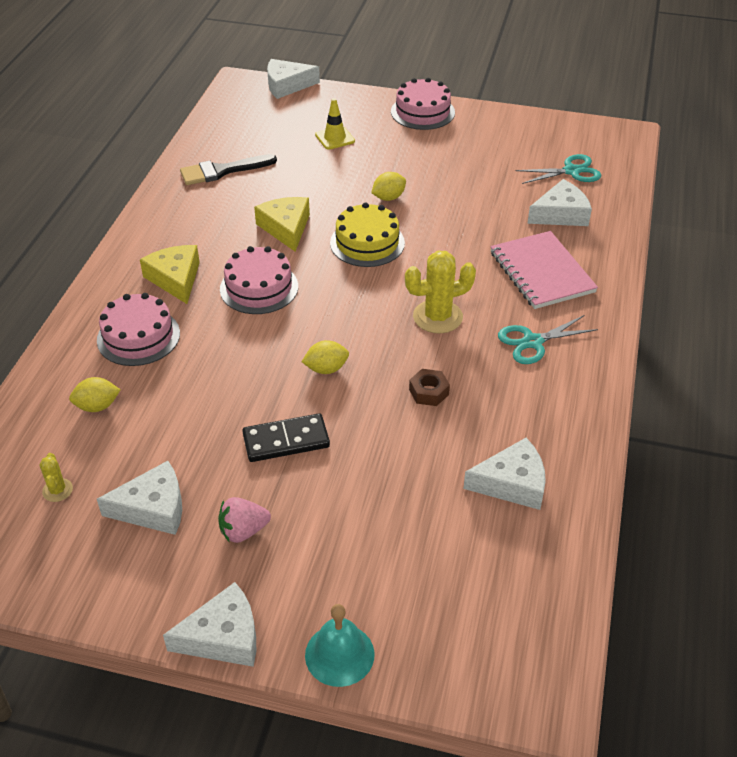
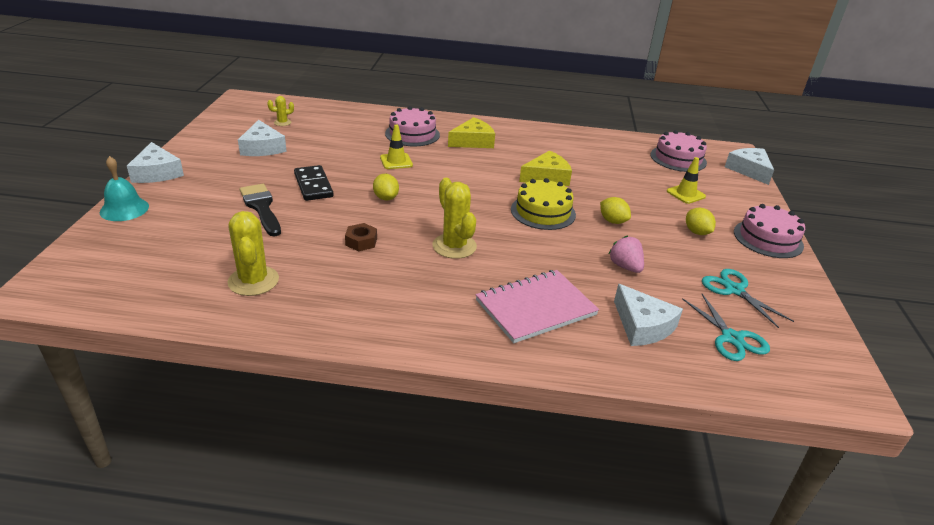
camera: 80 degrees right, 10 degrees down
yellow lemon [69,377,121,412] -> yellow lemon moved to [686,208,716,235]
black brush [180,154,277,185] -> black brush moved to [240,184,281,237]
pink strawberry [218,497,271,543] -> pink strawberry moved to [609,236,644,273]
pink cake [220,246,298,314] -> pink cake moved to [650,130,707,172]
white cheese [463,438,546,510] -> yellow cactus [227,211,279,296]
turquoise scissors [498,315,598,364] -> turquoise scissors moved to [702,269,794,328]
none -> yellow traffic cone [380,125,413,169]

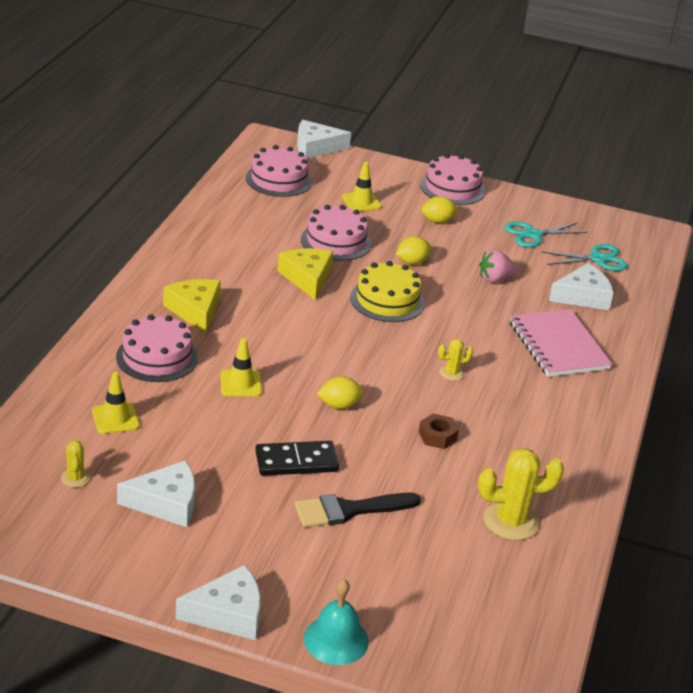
camera: 80 degrees left, 0 degrees up
yellow cactus [432,178,477,259] -> yellow cactus [438,339,473,381], size x0.51
none -> yellow traffic cone [92,372,140,434]
none -> pink cake [301,205,371,261]

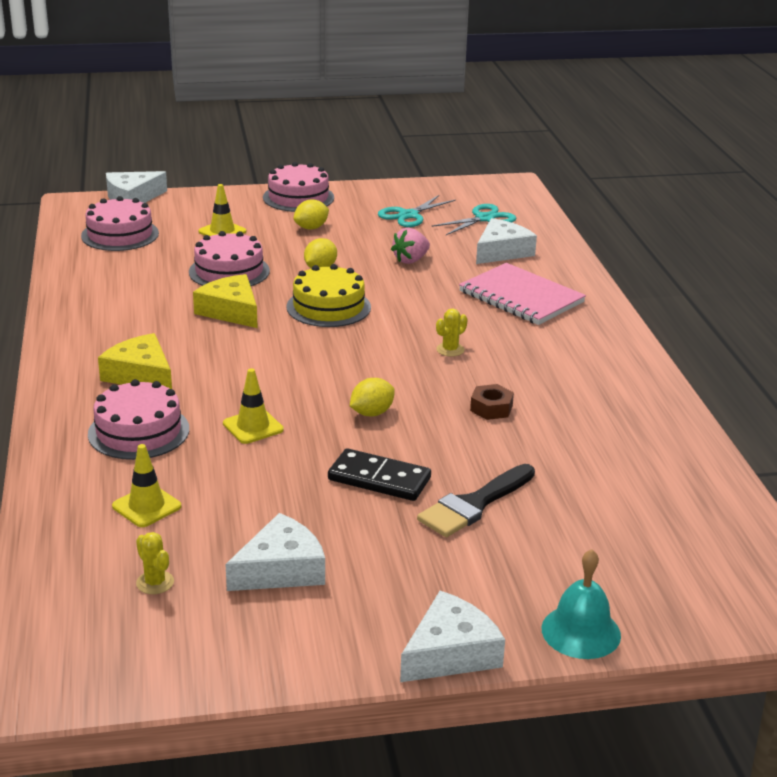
camera: 25 degrees left, 5 degrees down
black domino [255,441,339,476] -> black domino turned 60 degrees clockwise [328,448,431,501]
yellow cactus [478,448,564,540] -> none

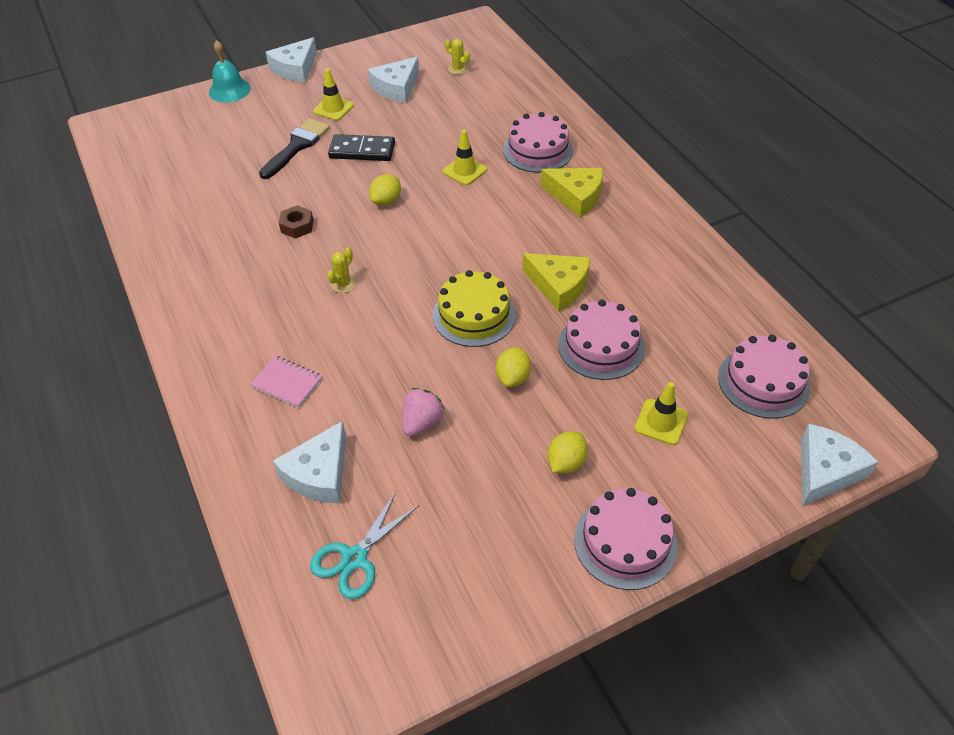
camera: 165 degrees right, 20 degrees up
yellow traffic cone [112,444,181,527] -> yellow traffic cone moved to [313,68,354,121]
turquoise scissors [378,195,456,227] -> none
pink notebook [459,263,586,325] -> pink notebook [250,356,322,408], size x0.53

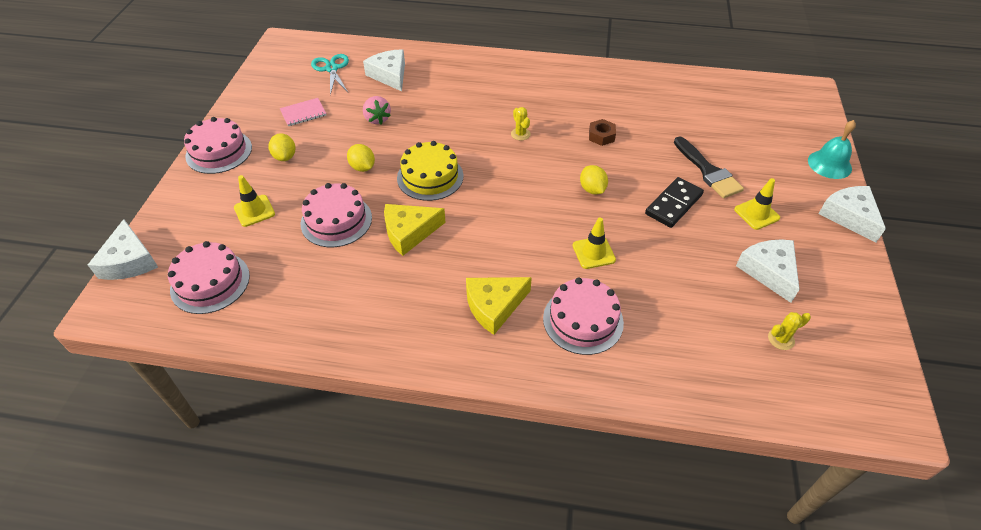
camera: 125 degrees right, 0 degrees up
pink notebook [250,356,322,408] -> pink notebook moved to [280,98,326,126]

